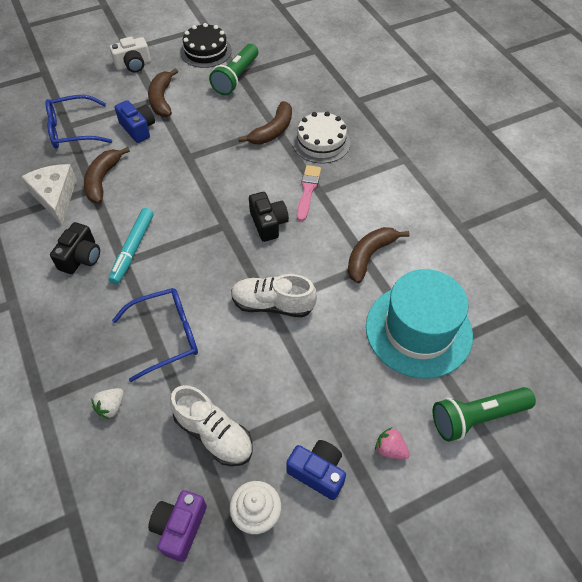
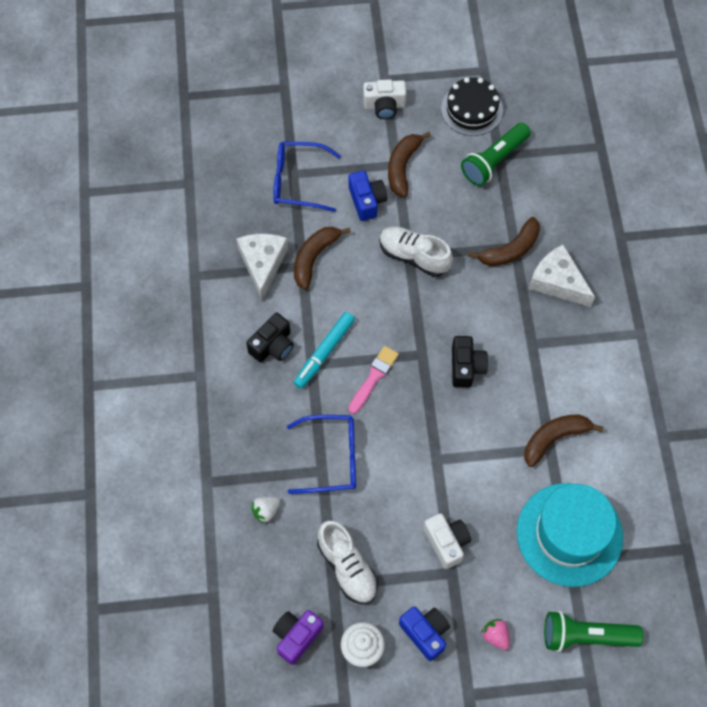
camera: 20 degrees right, 10 degrees up
white shoe [231,274,317,317] -> white shoe moved to [379,226,453,277]
white cake [292,111,350,164] -> white cheese [529,245,595,307]
pink brush [297,165,321,221] -> pink brush moved to [348,346,399,414]
none -> white camera [423,513,471,569]

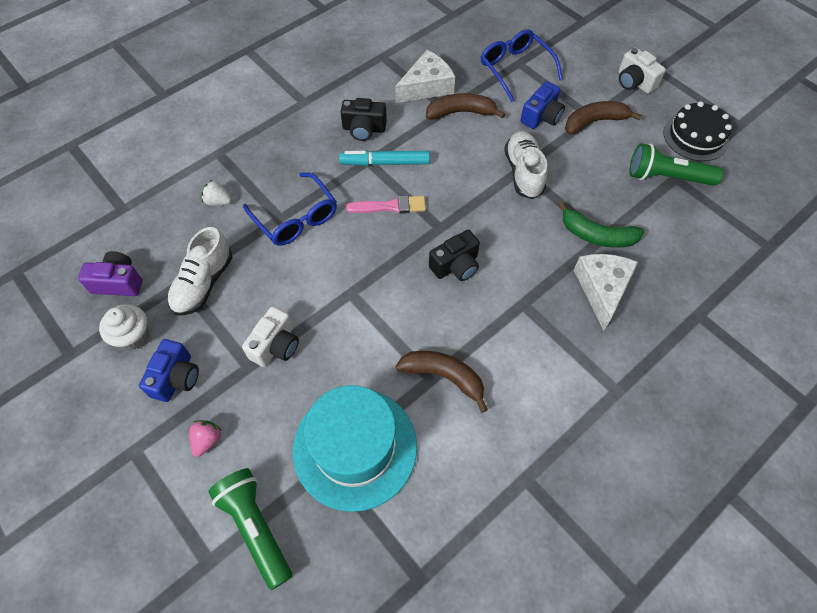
camera: 55 degrees right, 5 degrees down
brown banana [468,217,540,266] -> green banana [558,201,644,248]

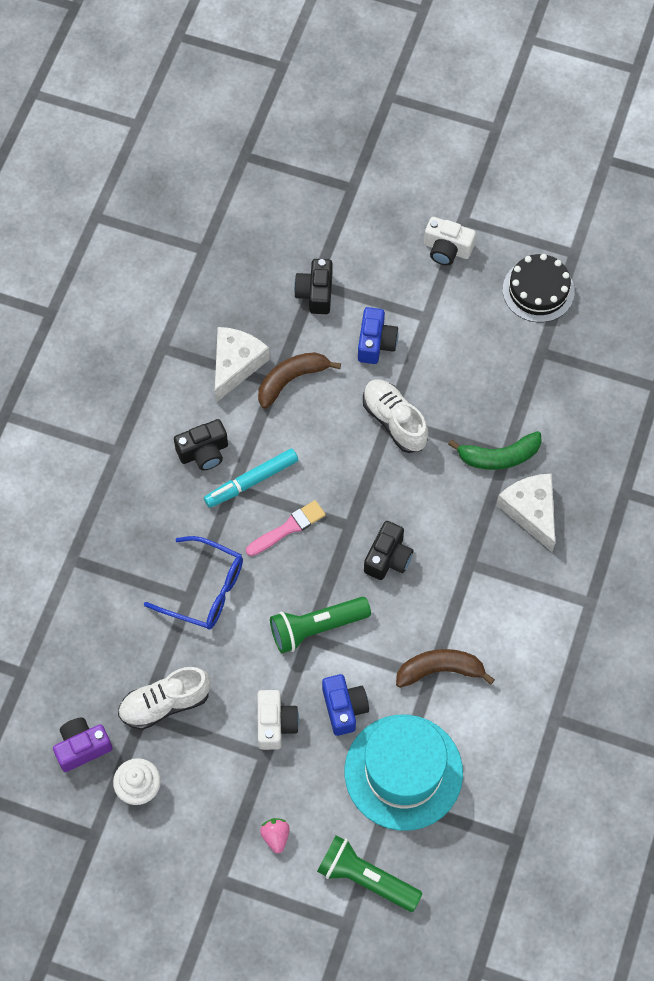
camera: 30 degrees left, 5 degrees up
blue camera [139,339,199,402] -> blue camera moved to [322,674,369,736]
white shoe [167,227,232,316] -> white shoe turned 75 degrees clockwise [118,667,211,730]
white strawberry [201,180,231,206] -> none
blue glasses [481,29,563,102] -> black camera [294,259,332,314]
brown banana [565,101,642,135] -> none
green flashlight [629,143,723,186] -> green flashlight moved to [270,597,371,653]

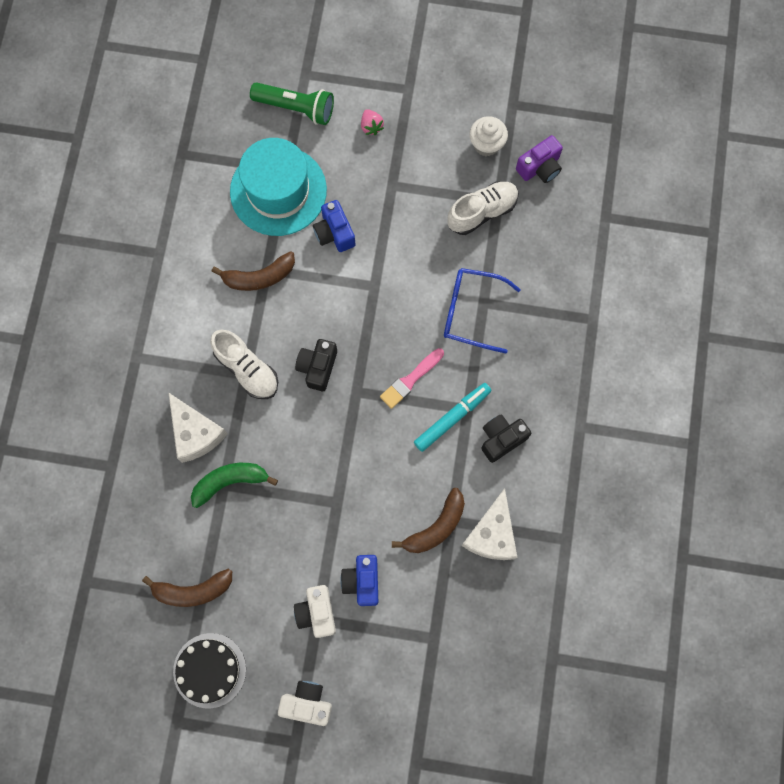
camera: 170 degrees right, 10 degrees up
white camera [257,690,299,750] -> white camera moved to [294,585,336,638]
green flashlight [270,597,371,653] -> none
black camera [294,259,332,314] -> none
white shoe [363,379,428,453] -> white shoe moved to [210,330,278,399]
none -> brown banana [142,569,232,607]

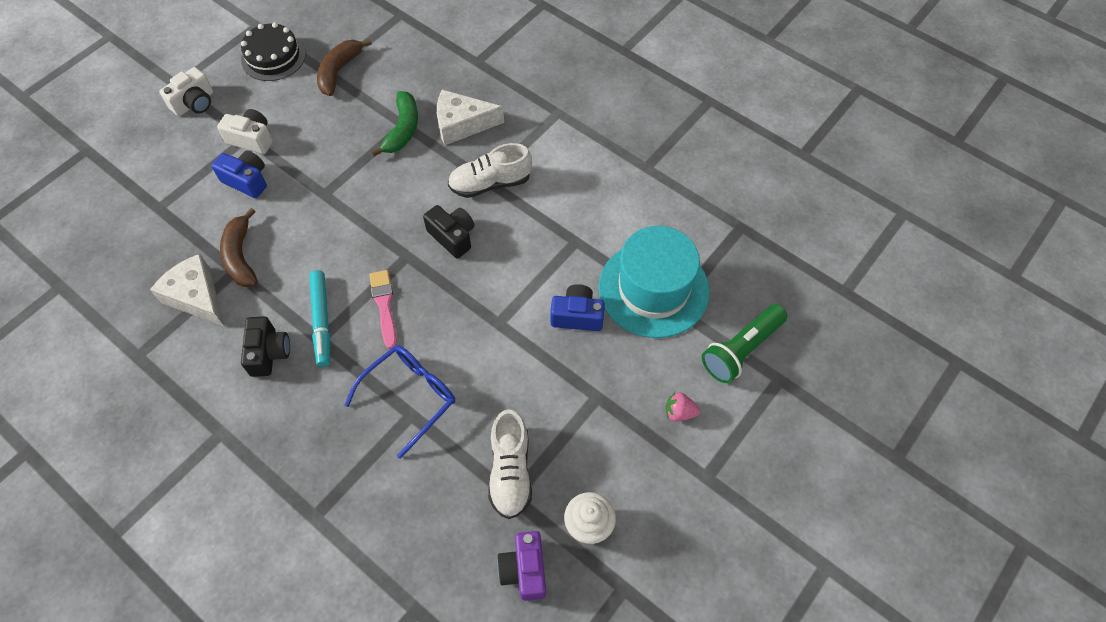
camera: 120 degrees right, 15 degrees down
brown banana [212,251,295,291] -> none

